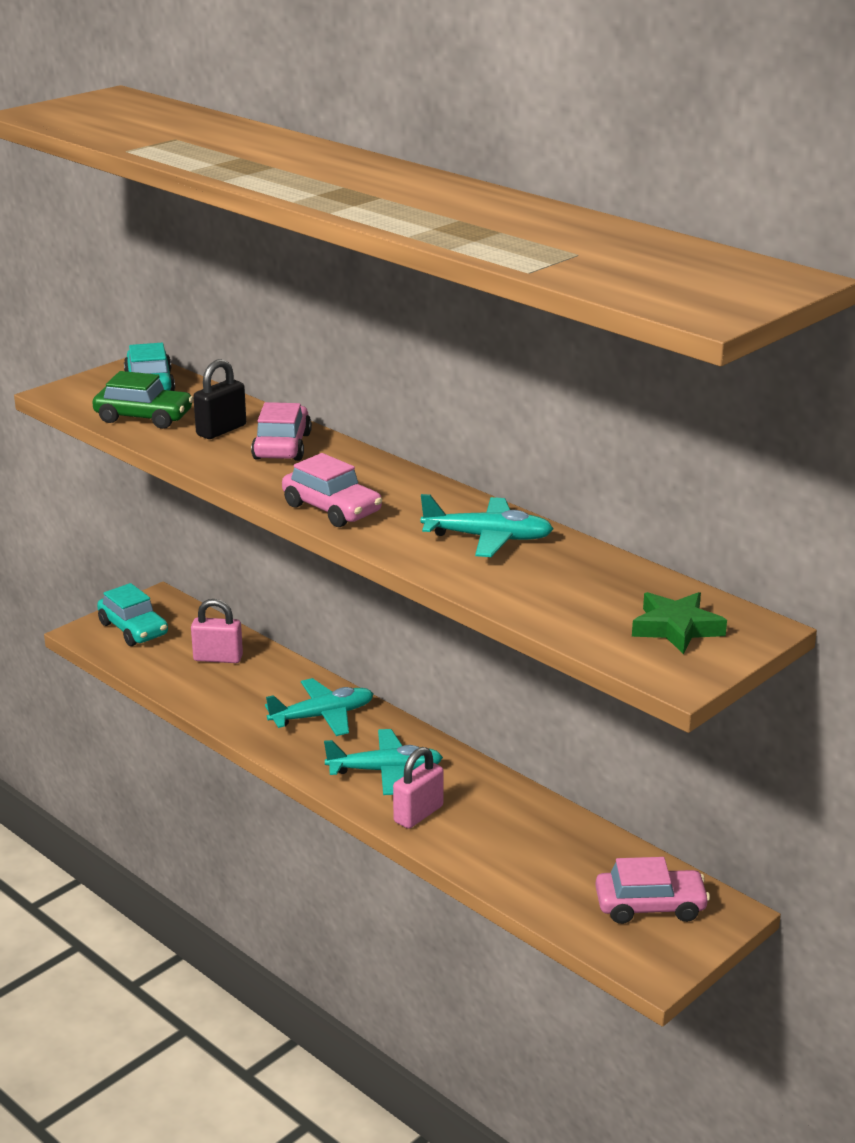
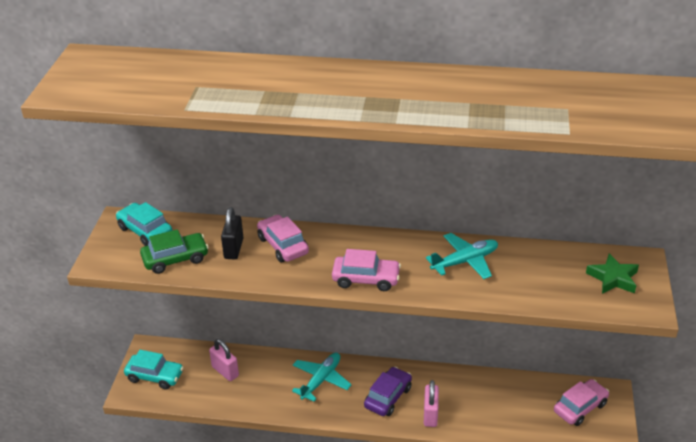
camera: 35 degrees left, 10 degrees up
pink padlock [191,599,243,663] -> pink padlock turned 75 degrees clockwise [209,339,239,381]
turquoise plane [324,729,443,795] -> purple car [364,367,412,416]

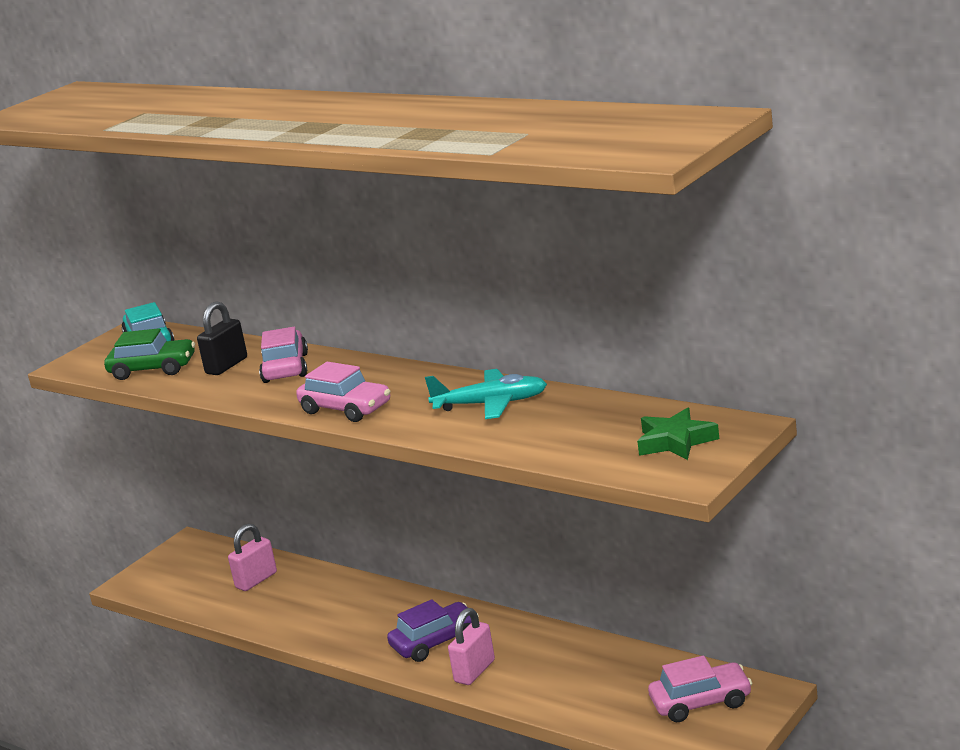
camera: 30 degrees right, 15 degrees down
turquoise car [124,350,184,390] -> none
pink padlock [209,339,239,381] -> pink padlock turned 60 degrees clockwise [228,524,277,591]
turquoise plane [292,353,352,402] -> none

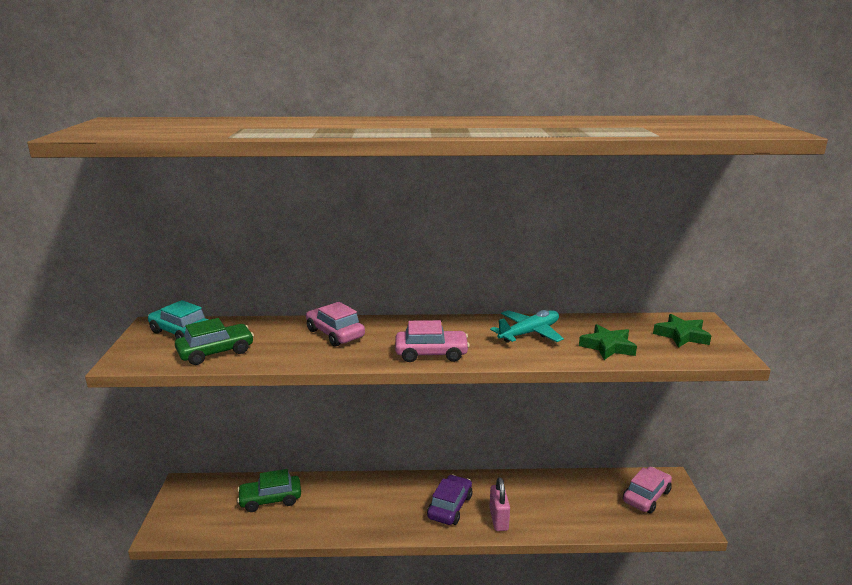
camera: 40 degrees left, 0 degrees up
black padlock [197,301,247,375] -> none
pink padlock [228,524,277,591] -> green car [237,469,301,512]
none -> green star [579,324,637,360]

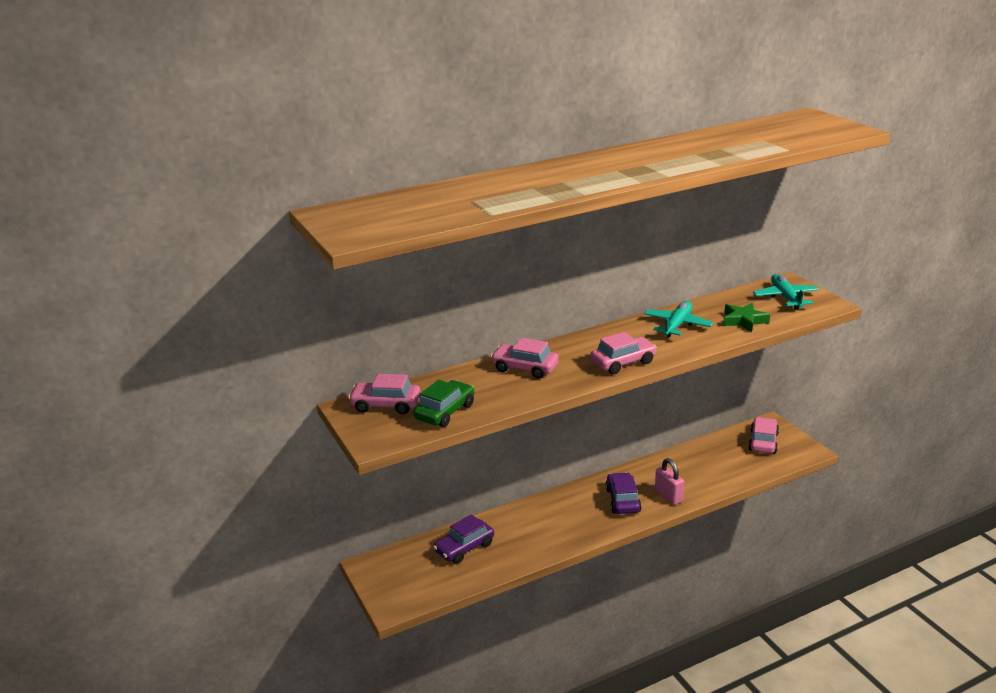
camera: 25 degrees left, 5 degrees up
turquoise car [148,300,208,339] -> pink car [348,374,421,414]
green car [237,469,301,512] -> purple car [433,514,494,564]
green star [653,314,712,348] -> turquoise plane [753,274,819,309]

